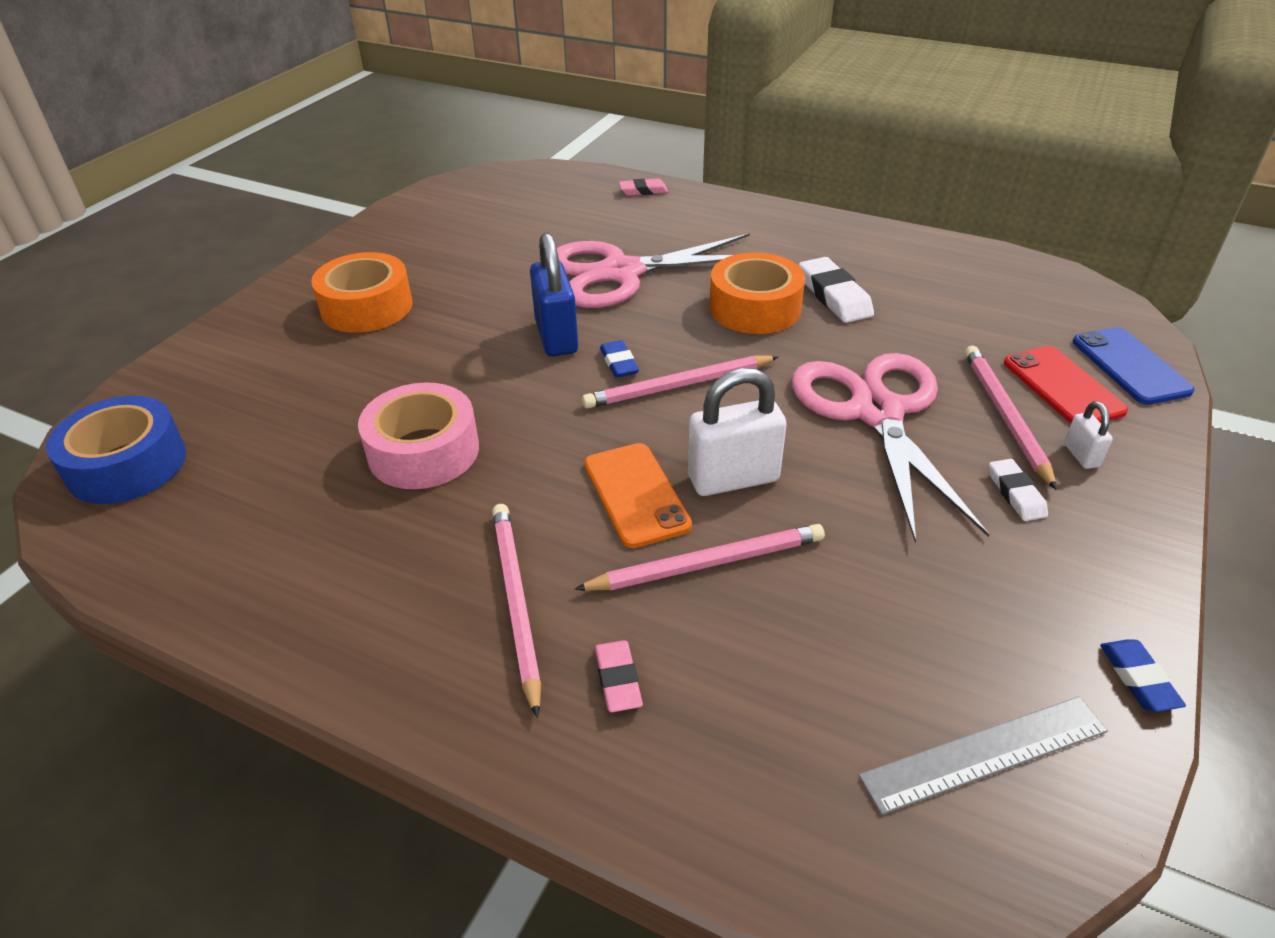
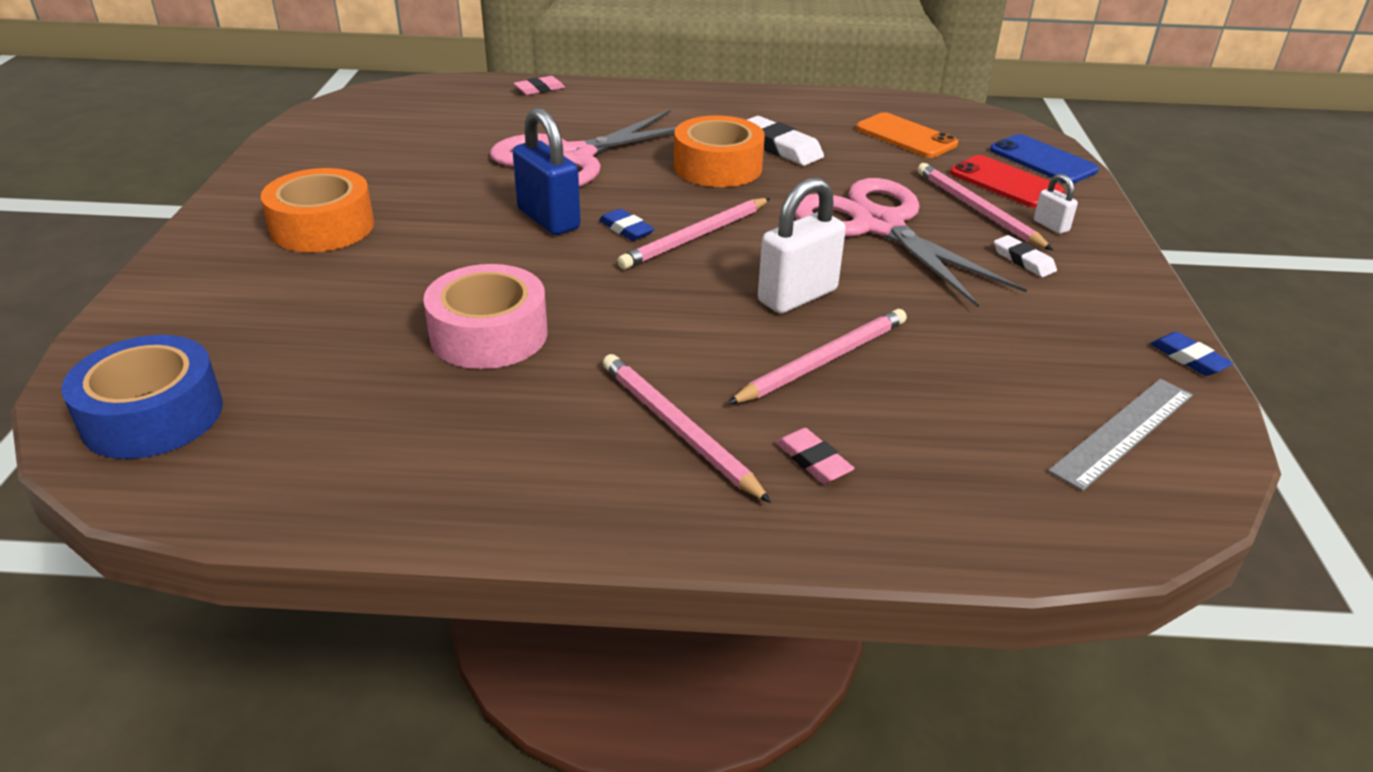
camera: 25 degrees left, 5 degrees down
orange phone [584,443,692,548] -> orange phone moved to [856,112,958,158]

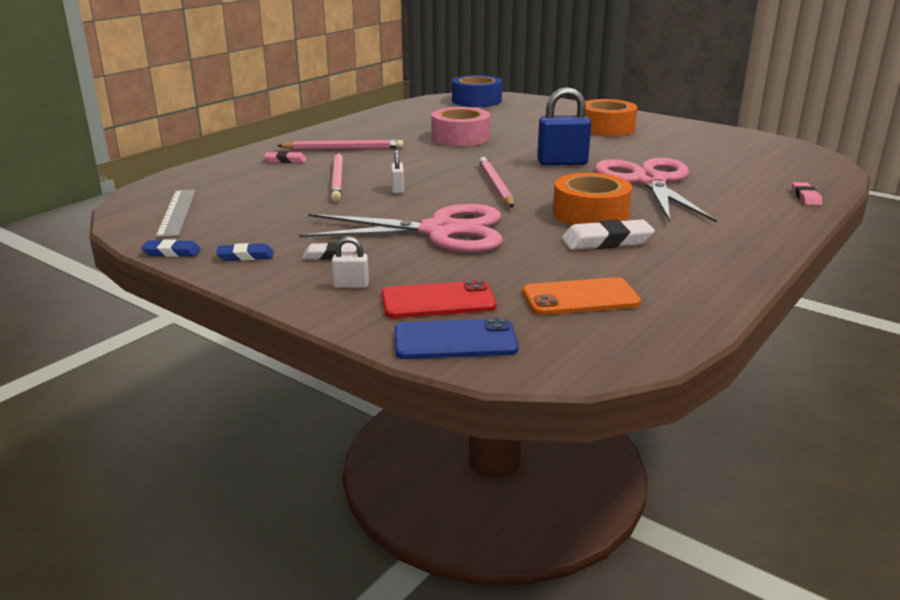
camera: 125 degrees right, 10 degrees down
blue eraser [599,209,655,241] -> blue eraser moved to [216,243,274,261]
white padlock [758,177,846,313] -> white padlock [391,150,404,194], size x0.49
pink pencil [917,163,1053,250] -> none

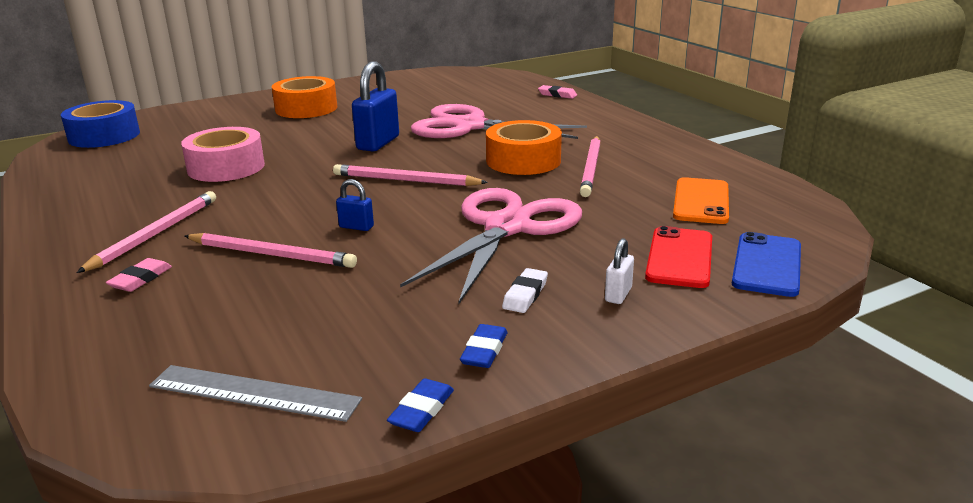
camera: 65 degrees left, 0 degrees up
white padlock [391,150,404,194] -> blue padlock [336,179,374,231]
white eraser [562,219,655,250] -> pink pencil [580,136,601,197]

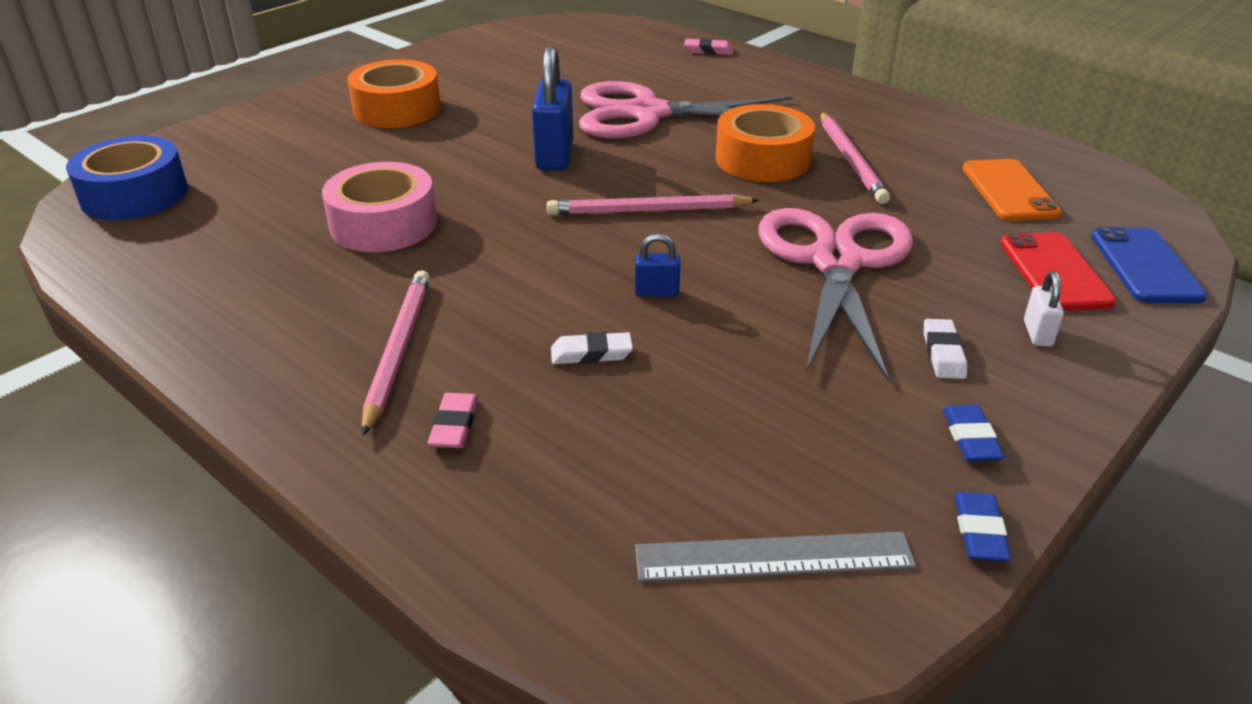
camera: 20 degrees left, 10 degrees up
pink pencil [185,233,357,268] -> white eraser [551,332,633,364]

